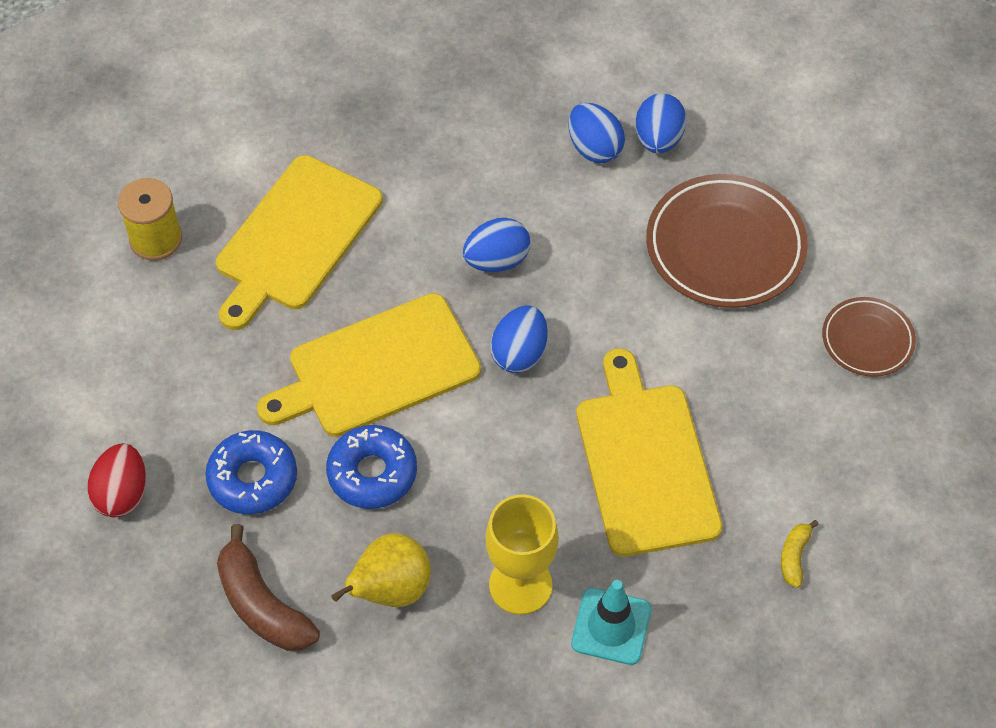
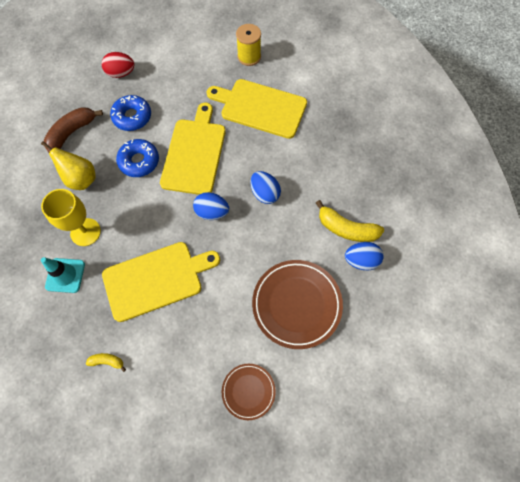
camera: 80 degrees right, 10 degrees up
yellow cutting board [257,293,481,437] -> yellow cutting board turned 45 degrees clockwise [160,103,226,195]
blue egg [568,103,625,163] -> yellow banana [316,200,384,242]

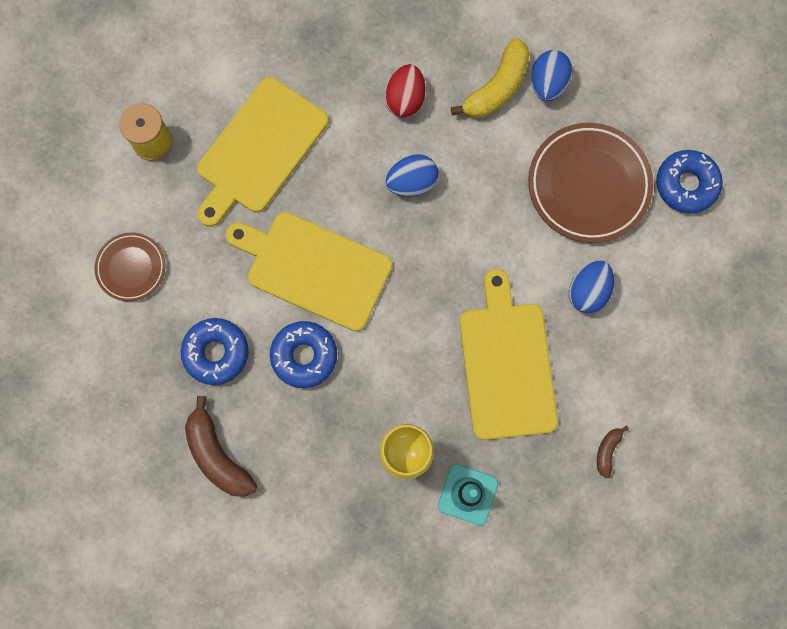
camera: 75 degrees left, 10 degrees up
yellow pear [41,141,96,190] -> none
yellow banana [86,353,126,372] -> brown banana [597,425,629,478]
red egg [102,52,134,78] -> red egg moved to [385,64,425,118]
blue egg [193,192,229,220] -> blue egg moved to [569,261,614,313]
brown plate [222,364,276,420] -> brown plate moved to [94,232,166,301]
none -> blue donut [656,150,723,214]

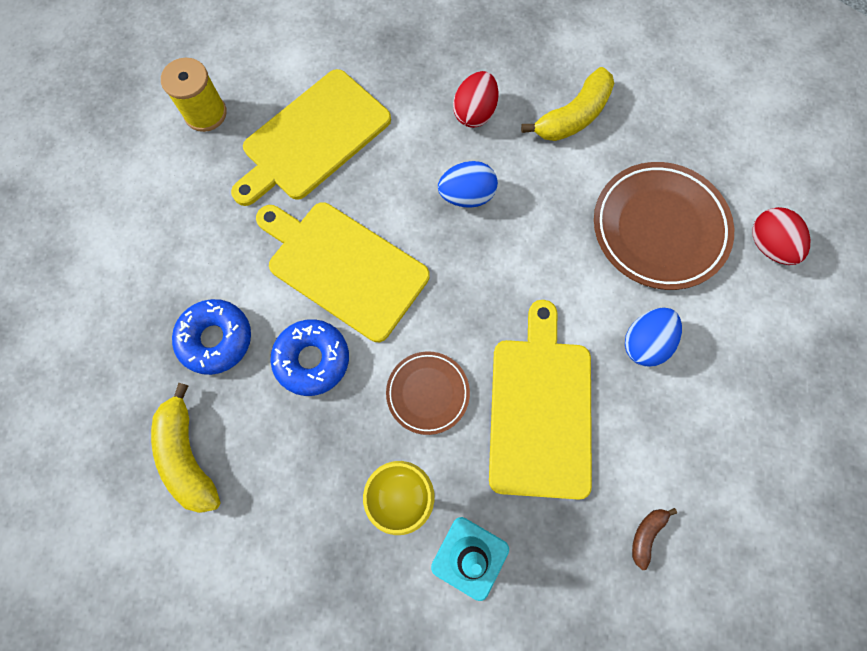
camera: 10 degrees right, 5 degrees down
brown plate [94,232,166,301] -> brown plate moved to [386,351,470,435]
brown banana [185,396,257,497] -> yellow banana [151,383,221,513]
blue egg [531,50,572,101] -> none
blue donut [656,150,723,214] -> red egg [752,207,810,265]

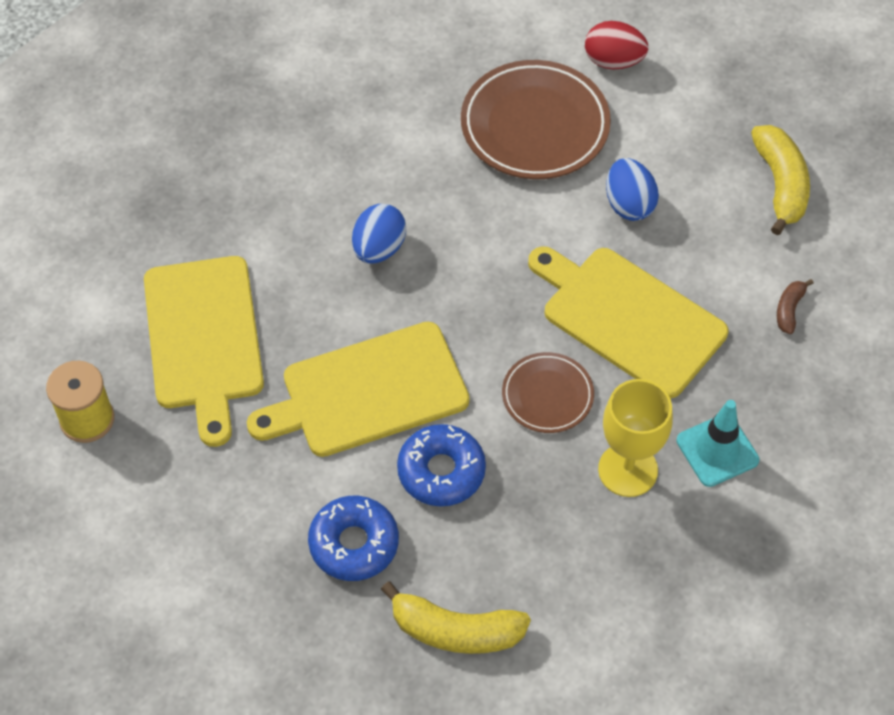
camera: 55 degrees left, 15 degrees down
red egg [453,71,498,128] -> none
yellow banana [521,67,614,141] -> yellow banana moved to [751,125,810,236]
brown banana [632,508,677,570] -> brown banana turned 45 degrees clockwise [777,279,814,334]

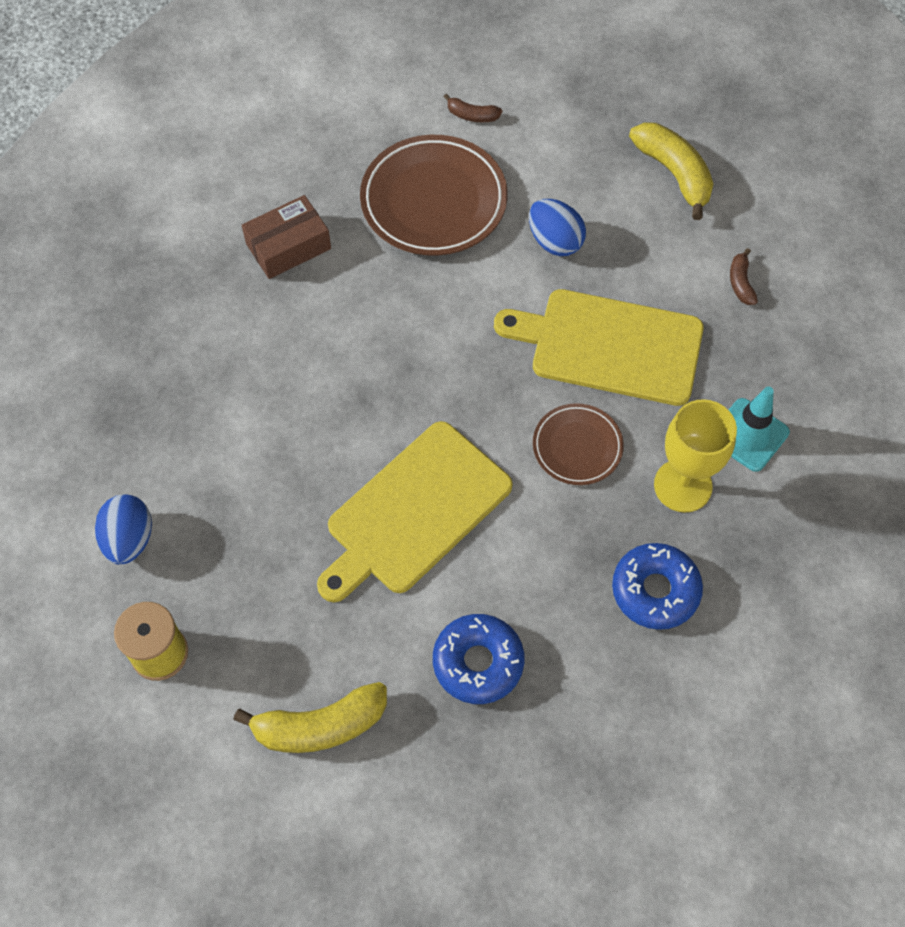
camera: 25 degrees left, 5 degrees up
yellow cutting board [144,256,264,447] -> none
blue egg [352,204,406,264] -> blue egg moved to [95,494,152,565]
yellow banana [381,581,531,654] -> yellow banana moved to [233,682,387,753]
blue donut [397,424,486,507] -> blue donut moved to [612,543,703,630]
red egg [585,21,648,70] -> brown banana [444,94,502,122]
none -> brown box [242,195,331,279]

